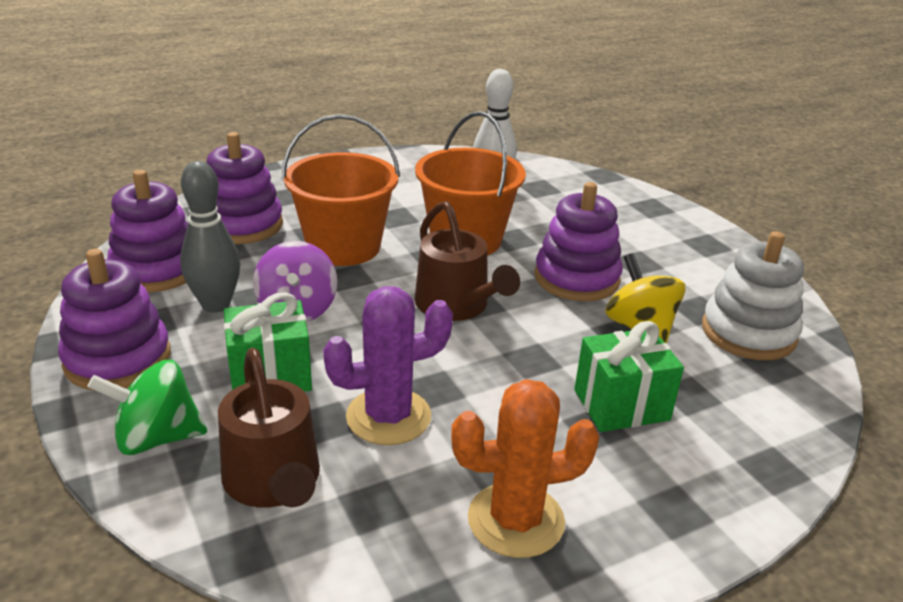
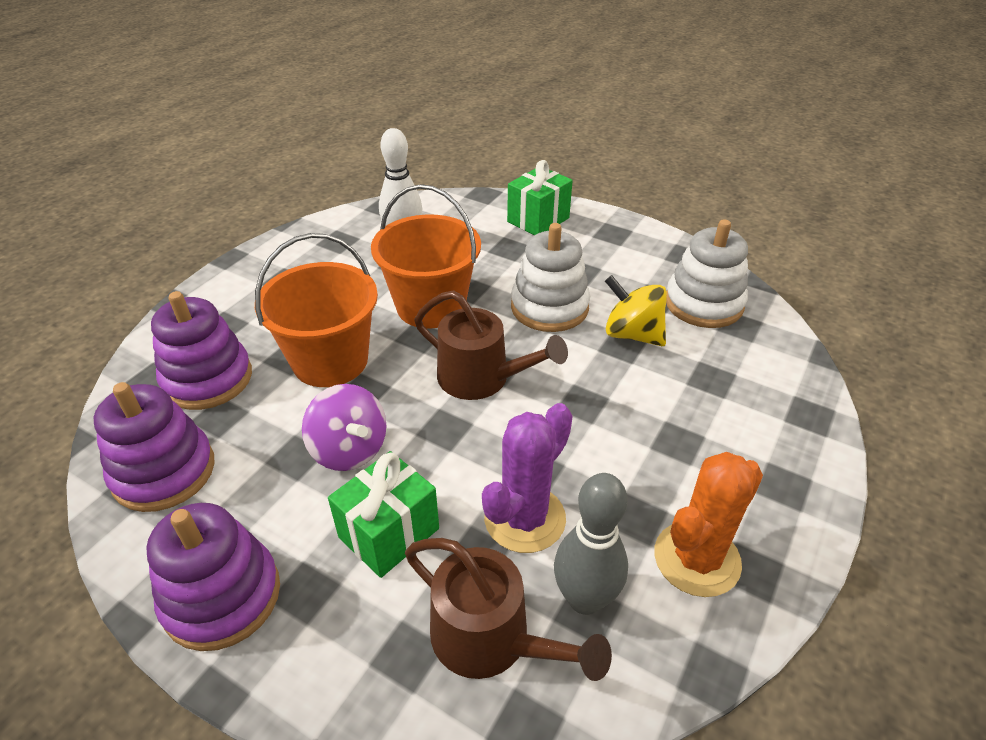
camera: 30 degrees left, 10 degrees up
green spinning top [87,360,207,455] -> none
grey bowling pin [180,161,240,313] -> grey bowling pin moved to [554,473,628,615]
purple stacking toy [535,182,623,301] -> white stacking toy [511,223,590,332]
green gift [574,321,684,432] -> green gift moved to [507,160,573,235]

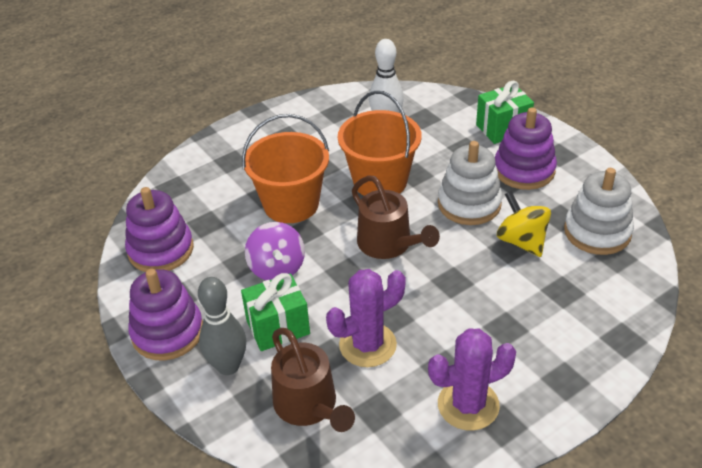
camera: 25 degrees right, 0 degrees up
purple stacking toy [151,291,252,410] -> purple stacking toy moved to [495,108,557,190]
grey bowling pin [554,473,628,615] -> grey bowling pin moved to [198,277,246,375]
orange cactus [654,452,763,597] -> purple cactus [428,328,516,431]

